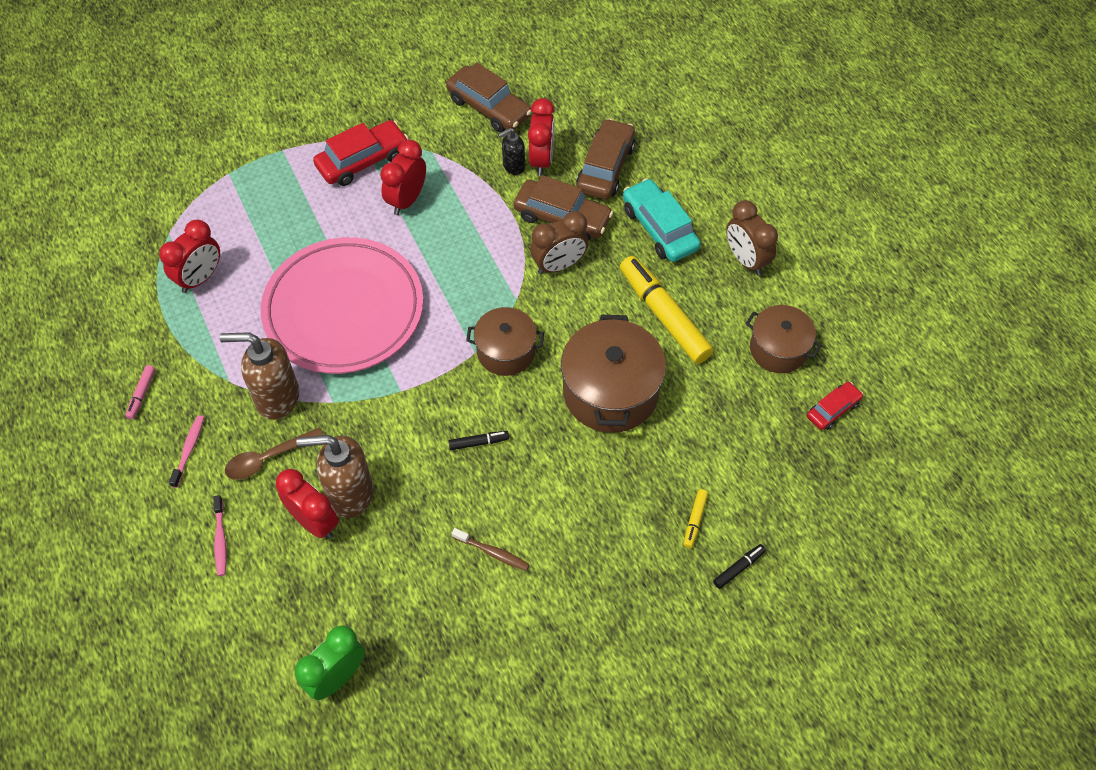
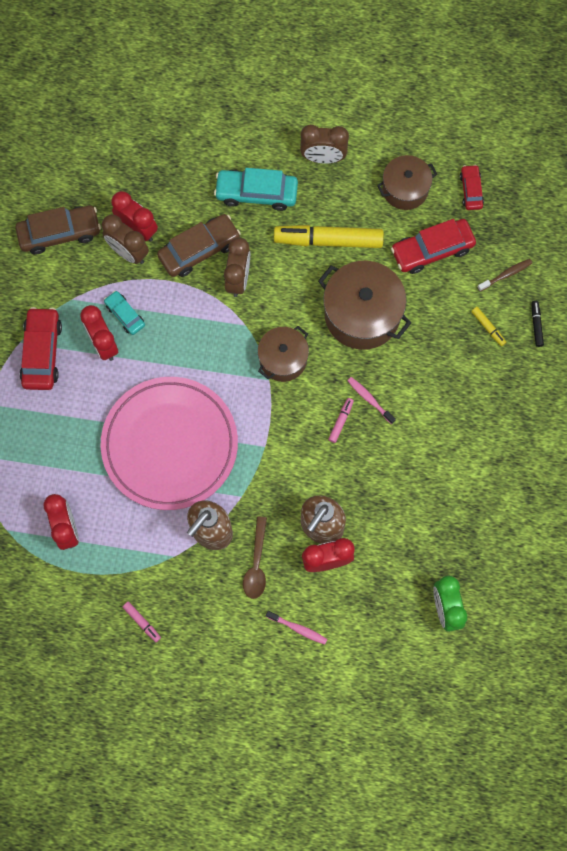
camera: 55 degrees left, 15 degrees up
pink toothbrush [169,415,204,488] -> pink toothbrush moved to [347,377,396,424]
black marker [449,431,509,450] -> pink marker [328,398,354,443]
brown toothbrush [452,528,530,571] -> brown toothbrush moved to [477,259,532,292]
black soap dispenser [498,128,525,175] -> brown clock [102,215,149,264]
brown car [576,118,635,199] -> none
none -> turquoise car [104,291,145,335]
none -> red car [391,219,476,274]

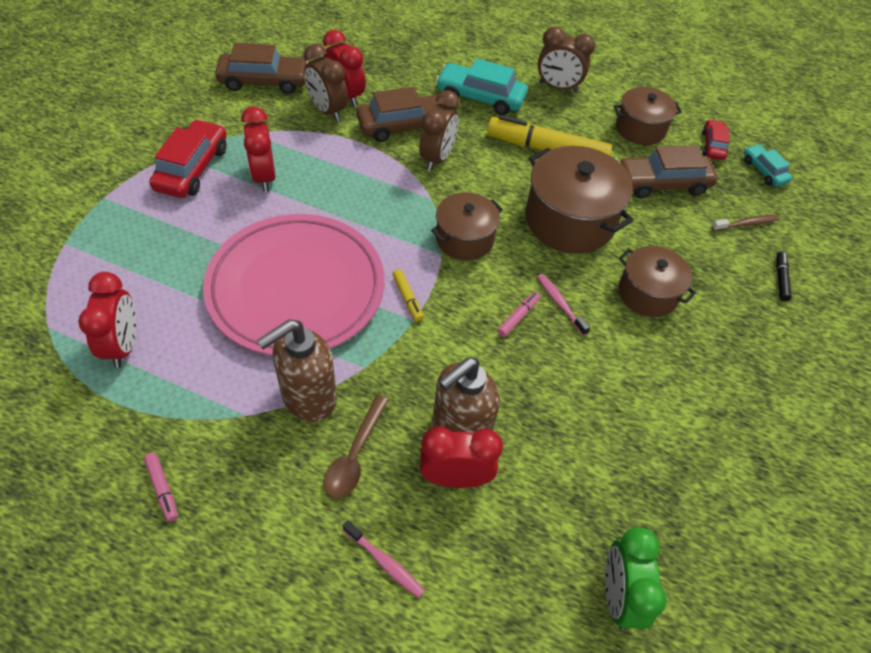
camera: 10 degrees right, 20 degrees down
turquoise car [104,291,145,335] -> turquoise car moved to [744,144,792,187]
red car [391,219,476,274] -> brown car [619,145,718,198]
yellow marker [471,307,506,346] -> yellow marker moved to [392,269,424,322]
none -> brown pot [618,246,696,317]

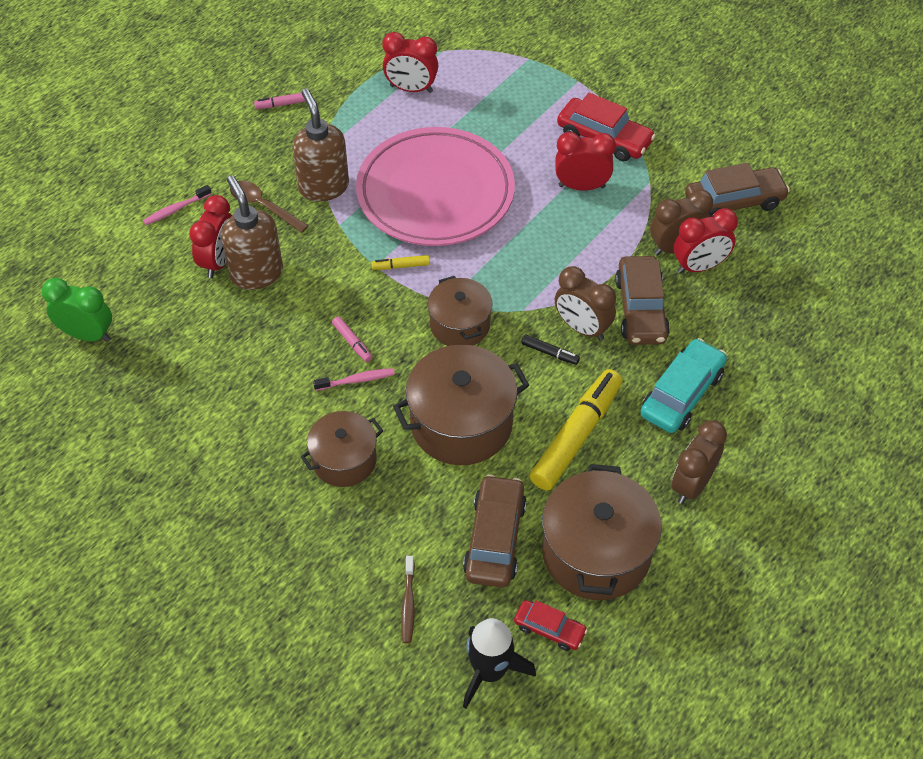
camera: 110 degrees right, 0 degrees up
brown car [215,43,309,94] -> brown car turned 120 degrees counterclockwise [685,163,790,217]
brown pot [614,87,682,145] -> brown pot [542,464,662,600], size x1.61
turquoise car [744,144,792,187] -> black rocket [463,618,536,709]
black marker [776,251,791,301] -> black marker moved to [521,335,580,365]

